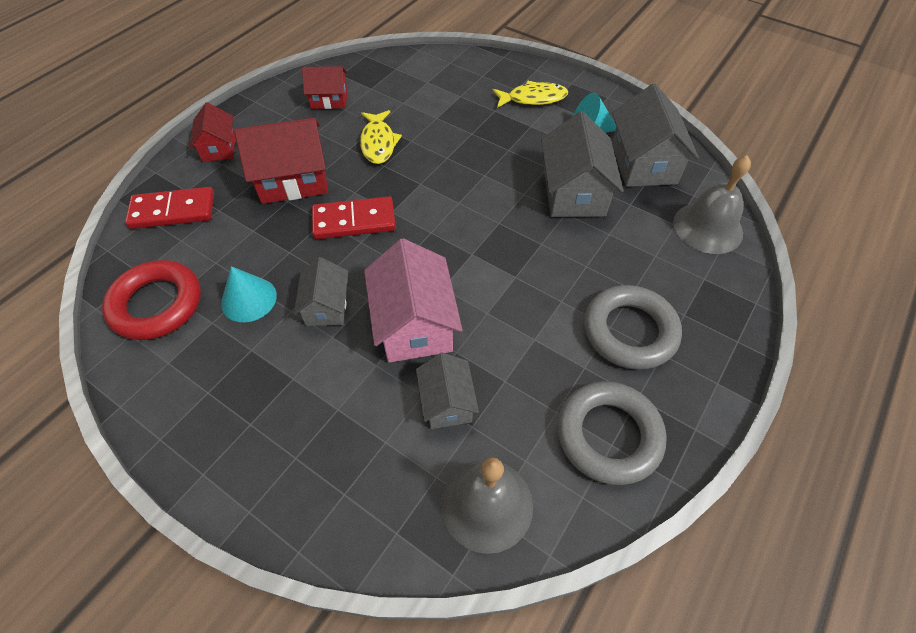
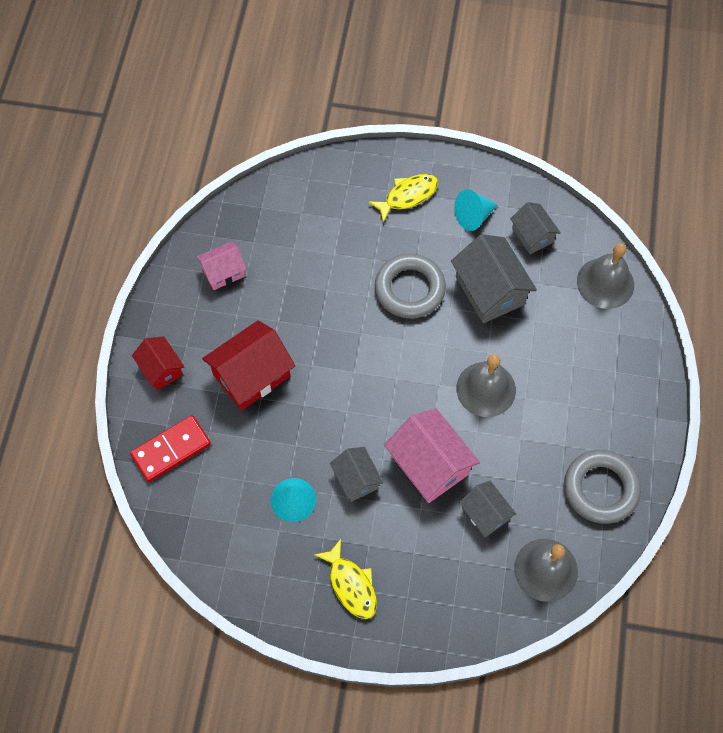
camera: 25 degrees left, 10 degrees up
red ring [102,260,201,340] -> none
red house [302,66,348,109] -> pink house [196,241,247,290]
red domino [312,197,396,239] -> none
yellow fish [360,110,402,164] -> yellow fish moved to [314,539,377,619]
grey ring [584,285,682,370] -> grey ring moved to [375,253,446,319]
grey house [612,83,699,187] -> grey house [510,202,561,254], size x0.60
none -> grey bell [456,354,516,417]

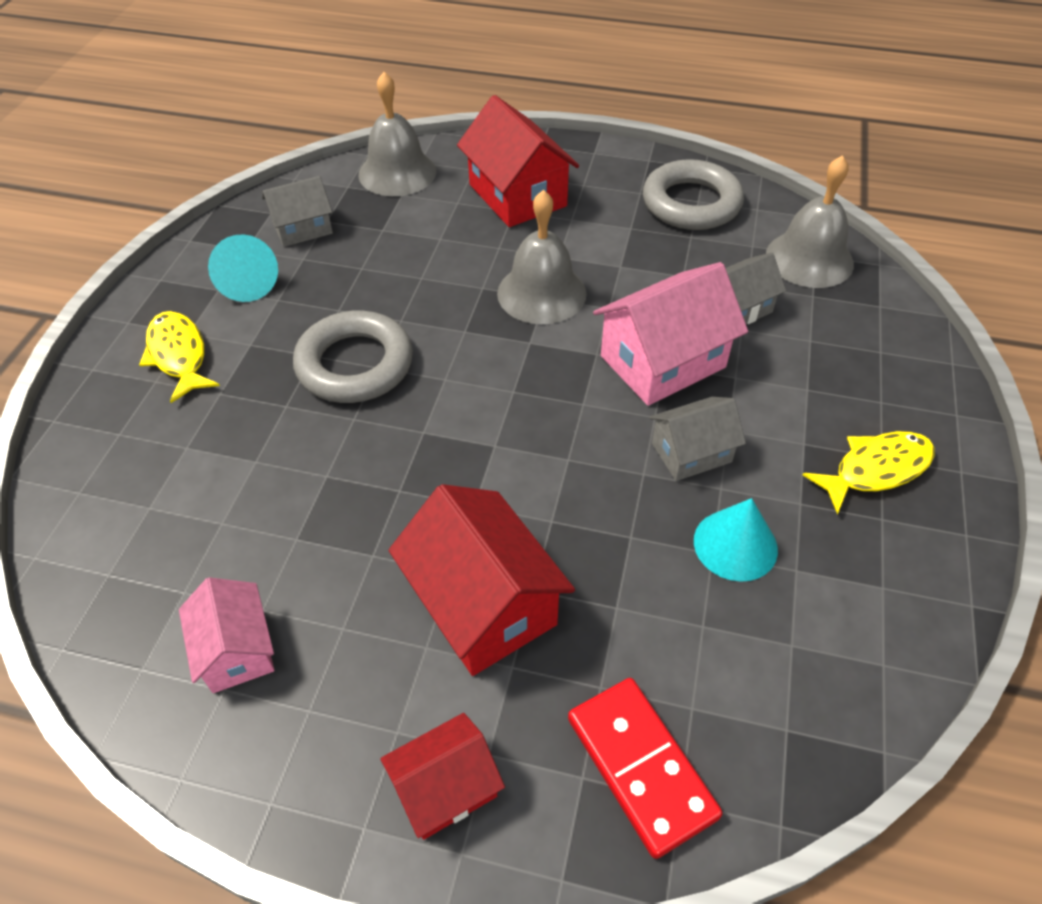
camera: 85 degrees left, 15 degrees down
grey house [451,234,537,323] -> none
none -> red house [457,95,579,227]

